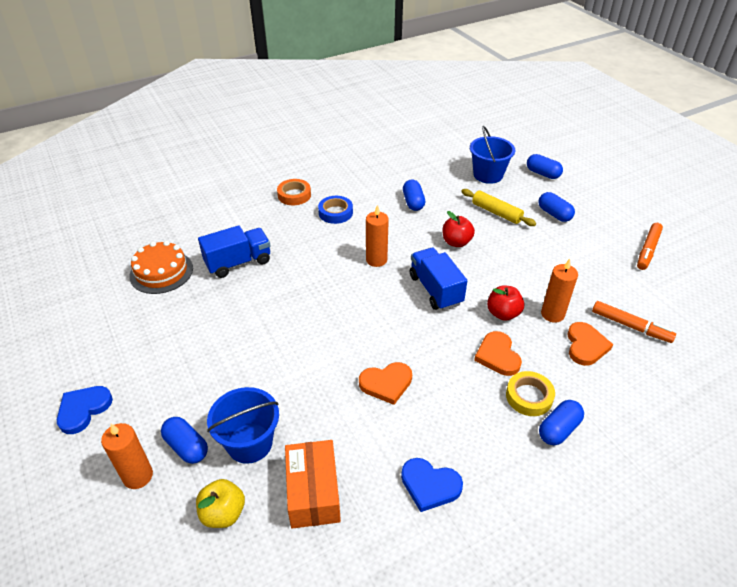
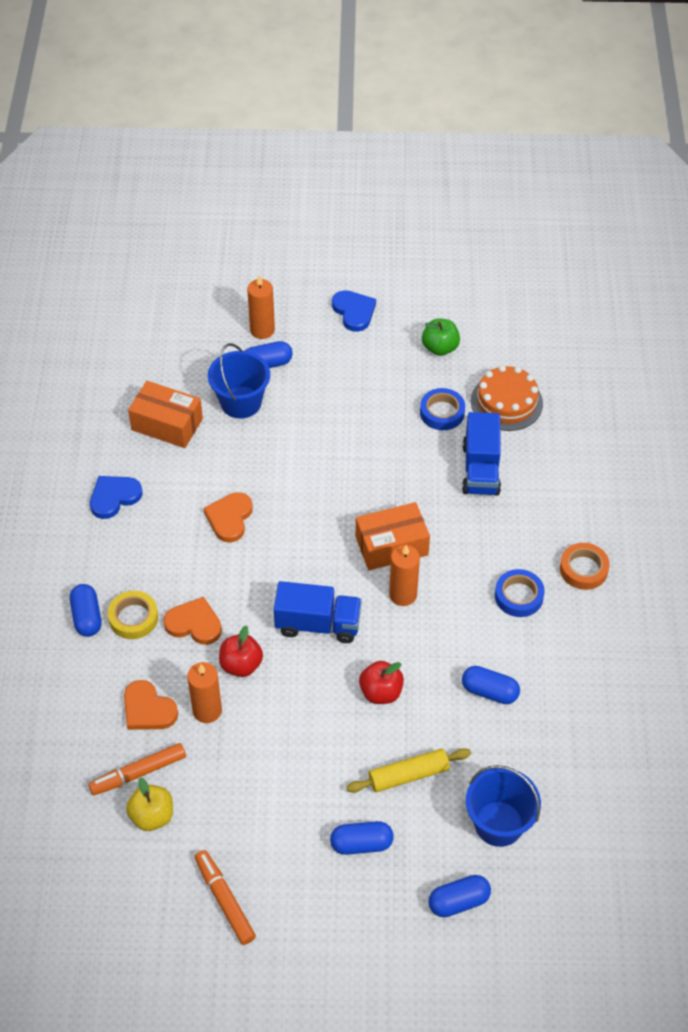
camera: 120 degrees right, 10 degrees up
yellow apple [196,479,245,528] -> yellow apple moved to [126,777,173,831]
none -> orange box [356,502,430,570]
none -> blue tape [420,388,465,430]
none -> green apple [422,319,460,356]

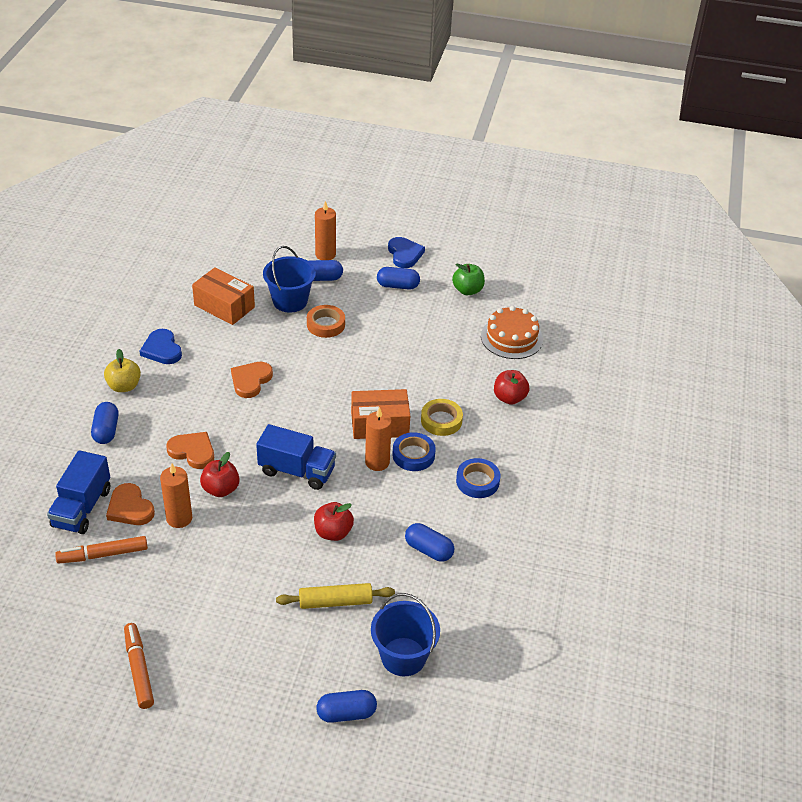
camera: 10 degrees right, 10 degrees down
blue heart [90,476,142,519] -> blue heart turned 90 degrees counterclockwise [140,329,182,364]
yellow tape [108,591,158,639] -> yellow tape moved to [421,399,463,436]
yellow apple [126,777,173,831] -> yellow apple moved to [104,349,141,392]
blue capsule [330,821,394,855] -> blue capsule moved to [377,267,420,290]
blue tape [420,388,465,430] -> blue tape moved to [392,432,436,471]
blue truck [462,412,501,496] -> blue truck moved to [47,450,110,534]
orange tape [560,543,610,590] -> orange tape moved to [307,305,345,338]
none -> red apple [494,370,529,405]

